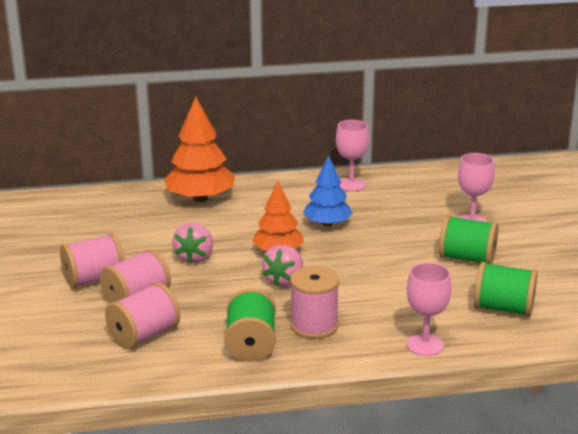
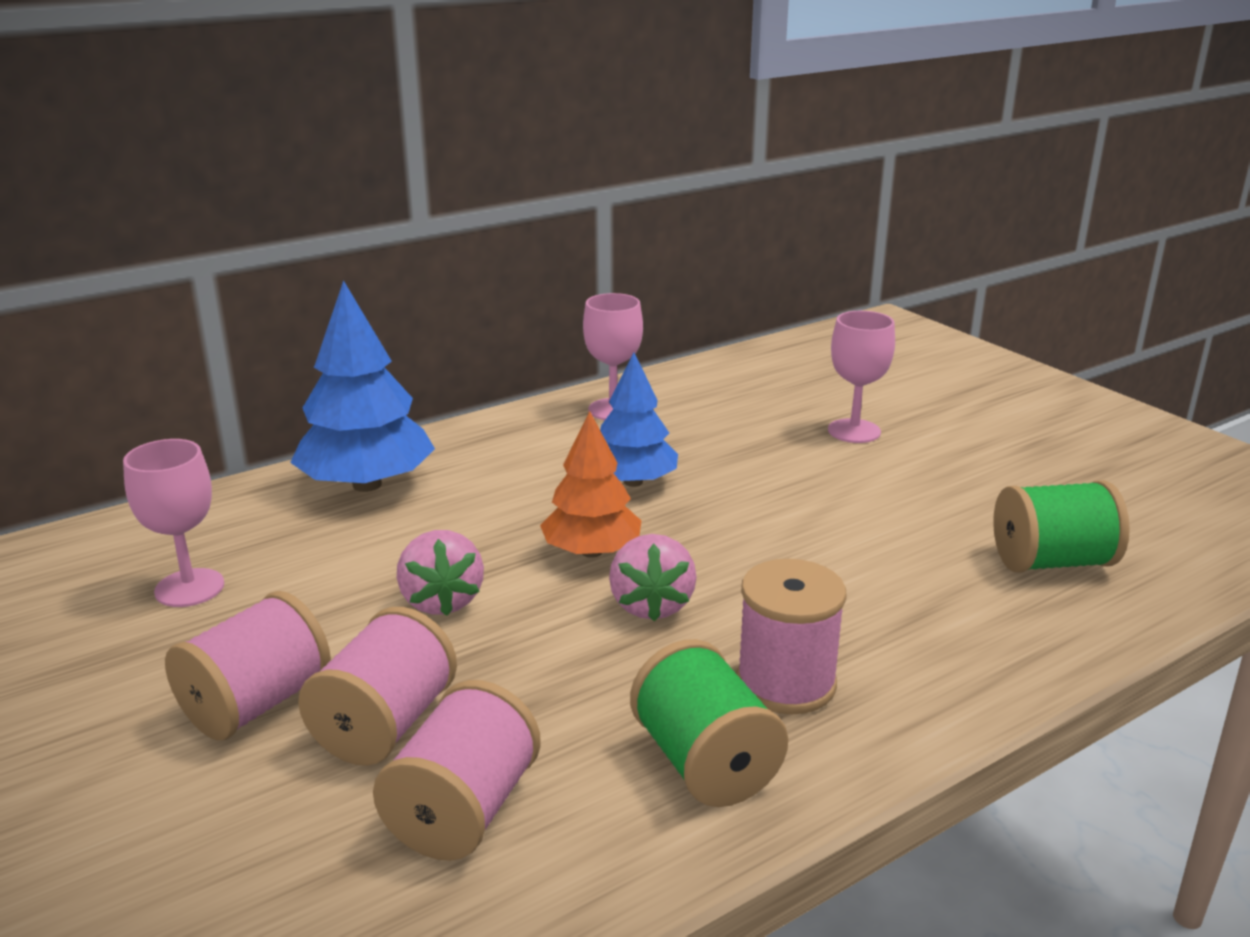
camera: 25 degrees left, 0 degrees up
orange tree [164,97,235,202] -> blue tree [290,280,435,492]
pink goblet [407,263,452,356] -> pink goblet moved to [123,439,224,607]
green spool [439,215,499,265] -> none

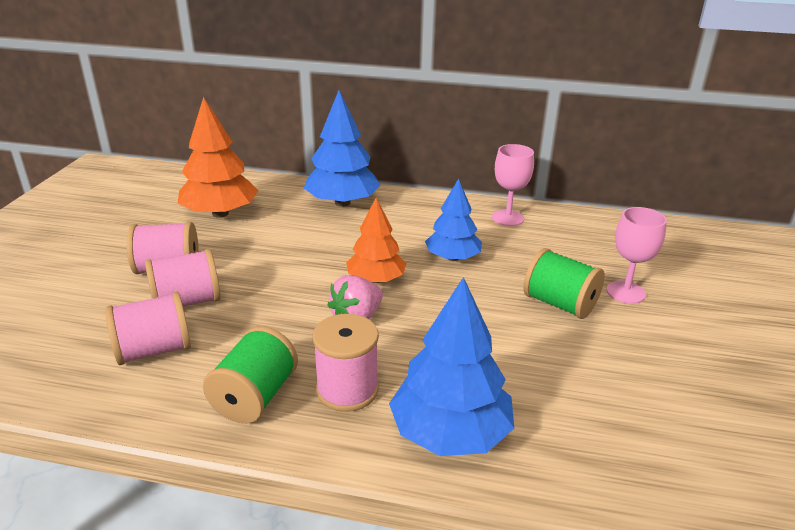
camera: 45 degrees right, 5 degrees up
pink goblet [123,439,224,607] -> orange tree [178,97,258,218]
pink strawberry [397,530,484,616] -> none
green spool [993,480,1130,573] -> green spool moved to [523,248,605,319]
none -> blue tree [389,277,514,456]

